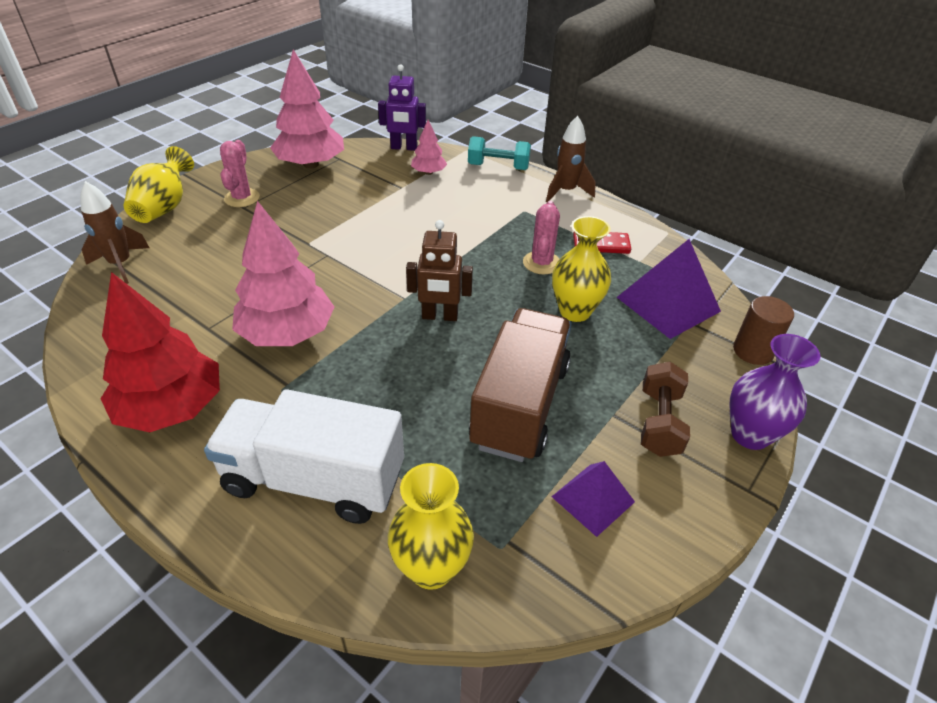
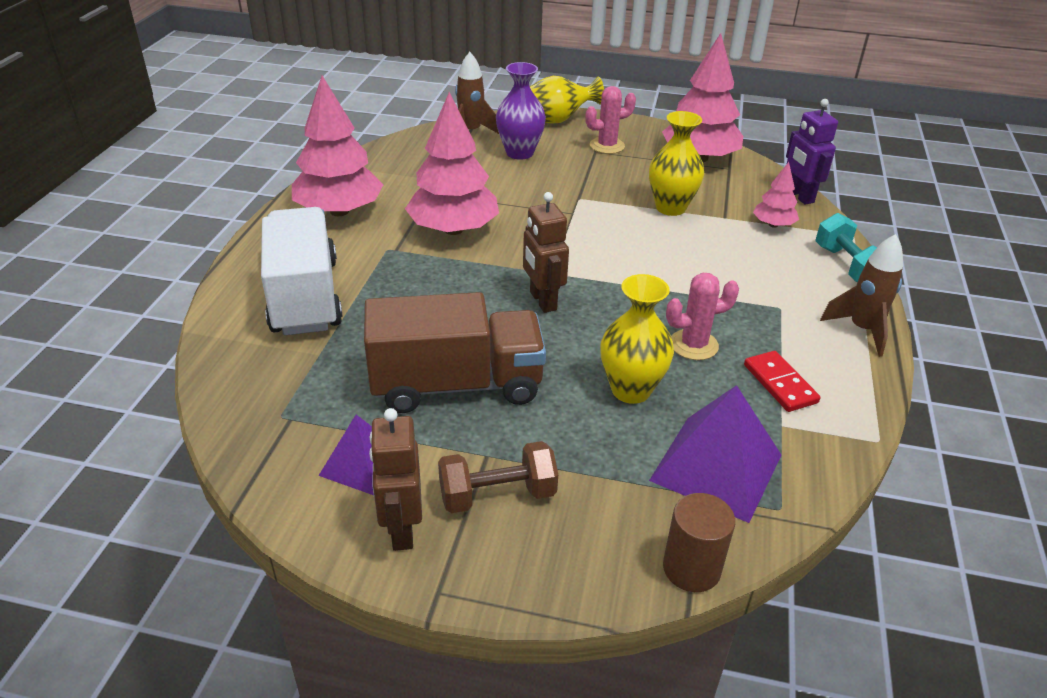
camera: 65 degrees right, 5 degrees down
red tree [100,272,220,432] -> pink tree [292,76,383,216]
yellow vase [388,463,474,590] -> yellow vase moved to [649,111,704,216]
purple vase [730,334,820,450] -> purple vase moved to [496,62,546,160]
none -> brown robot [369,408,422,551]

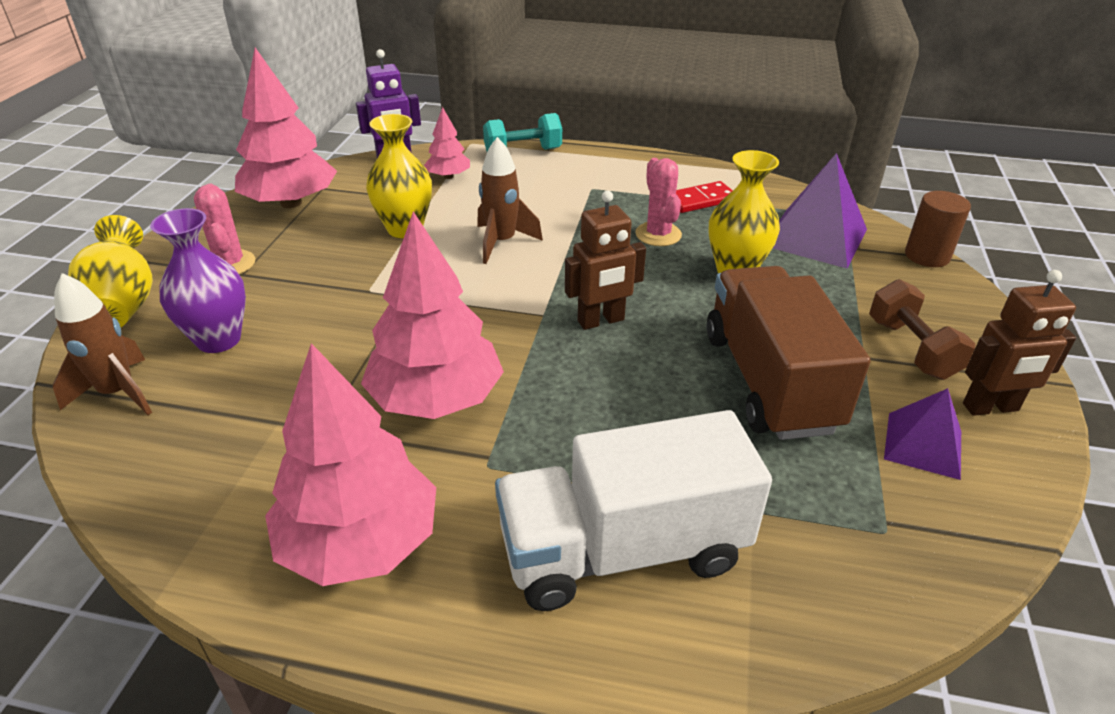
camera: 90 degrees left, 0 degrees up
brown rocket [820,234,903,357] -> brown rocket moved to [477,137,543,264]

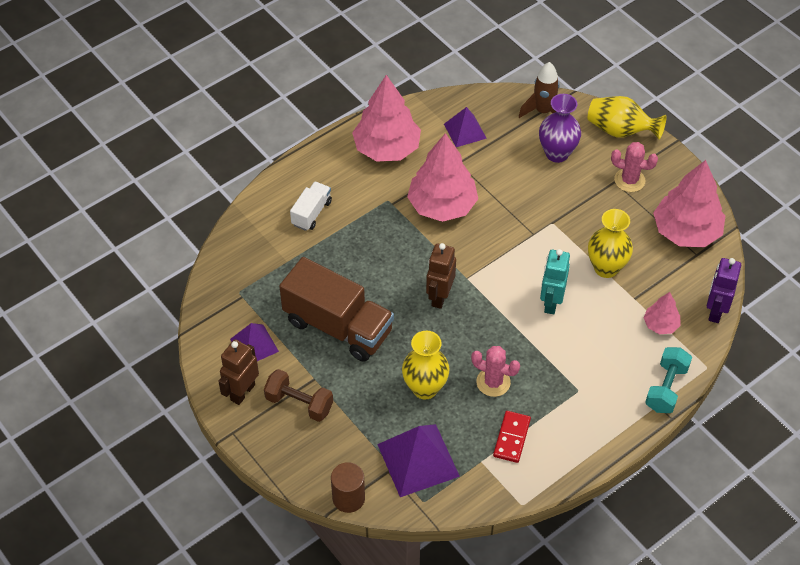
camera: 130 degrees right, 15 degrees up
brown rocket [477,137,543,264] -> turquoise robot [540,249,570,314]
white truck [495,410,772,611] -> white truck [290,181,332,231], size x0.49
none -> purple pyramid [444,107,487,147]

